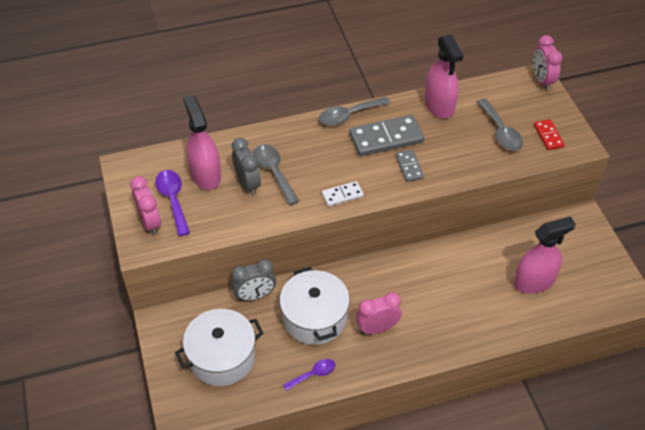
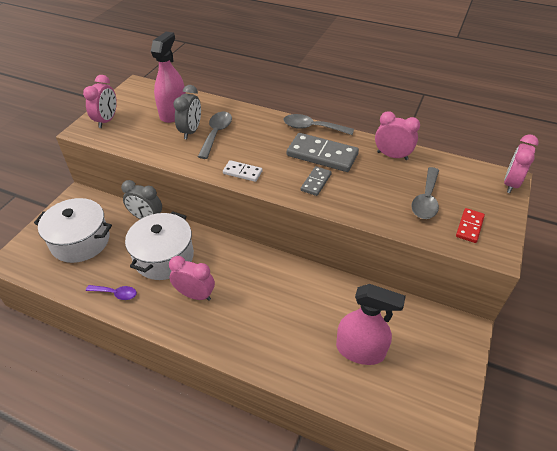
camera: 40 degrees right, 5 degrees down
purple spoon [155,170,190,236] -> none
pink spray bottle [424,34,464,119] -> pink clock [375,111,420,160]

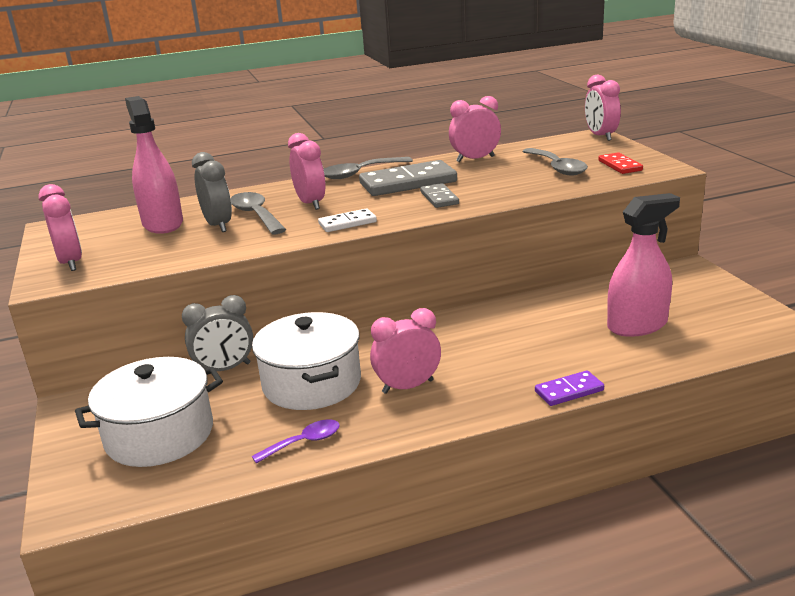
camera: 40 degrees left, 20 degrees down
none -> pink clock [288,133,326,210]
none -> purple domino [535,370,604,406]

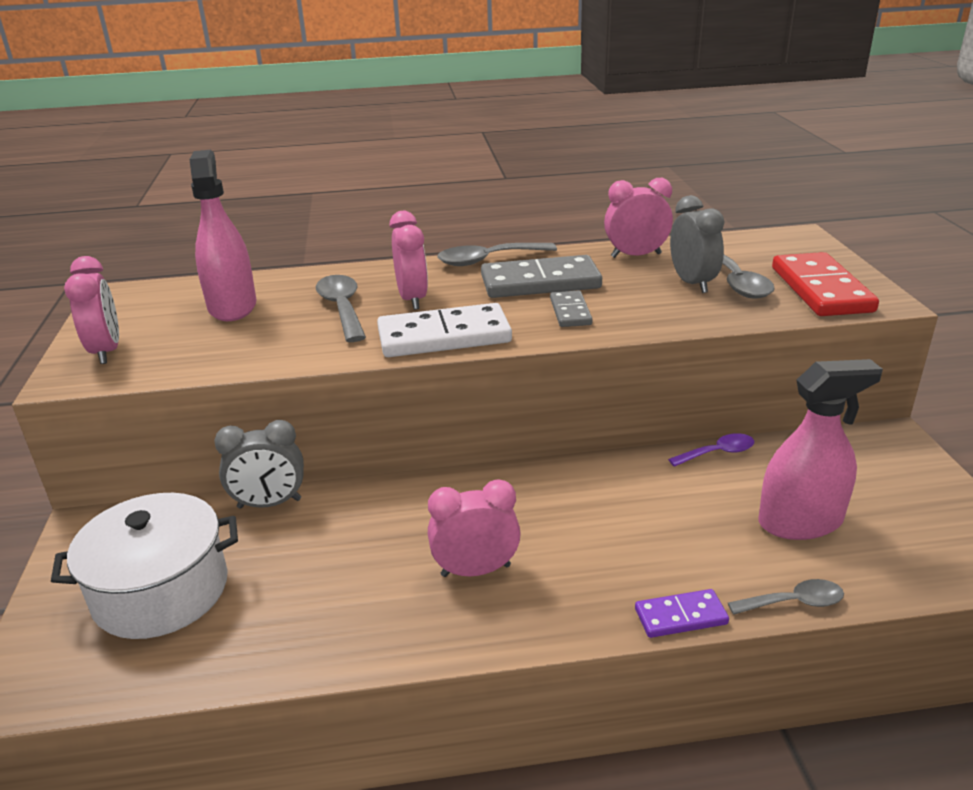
camera: 10 degrees right, 5 degrees up
grey clock [192,152,232,232] -> grey clock moved to [670,195,724,293]
white pot [252,312,361,410] -> none
purple spoon [252,420,340,464] -> purple spoon moved to [668,433,754,467]
white domino [318,208,377,232] -> white domino [377,303,512,357], size x1.87
pink clock [585,75,621,141] -> none
red domino [598,152,643,174] -> red domino [772,252,879,316], size x1.87
none -> grey spoon [728,579,844,615]

